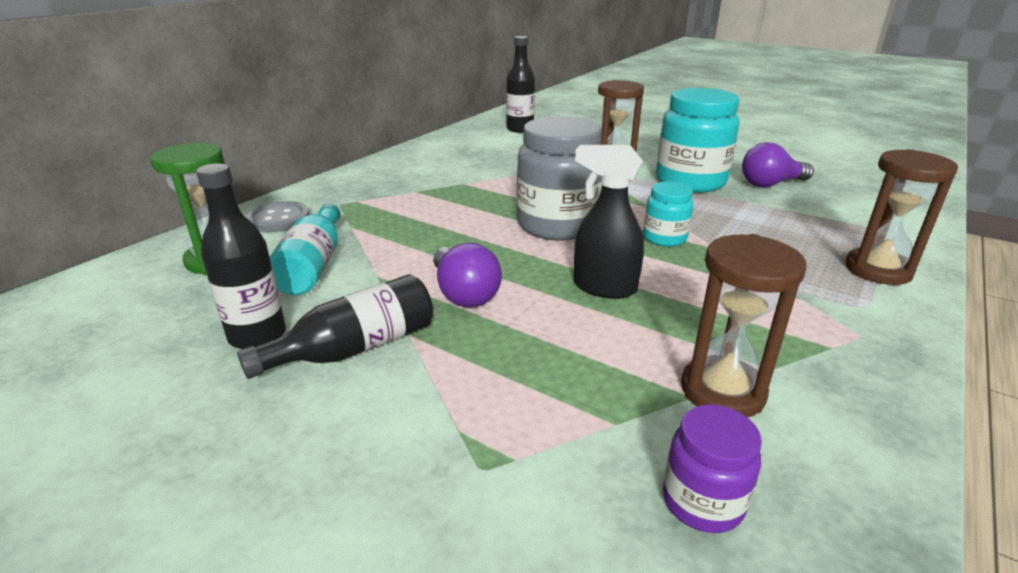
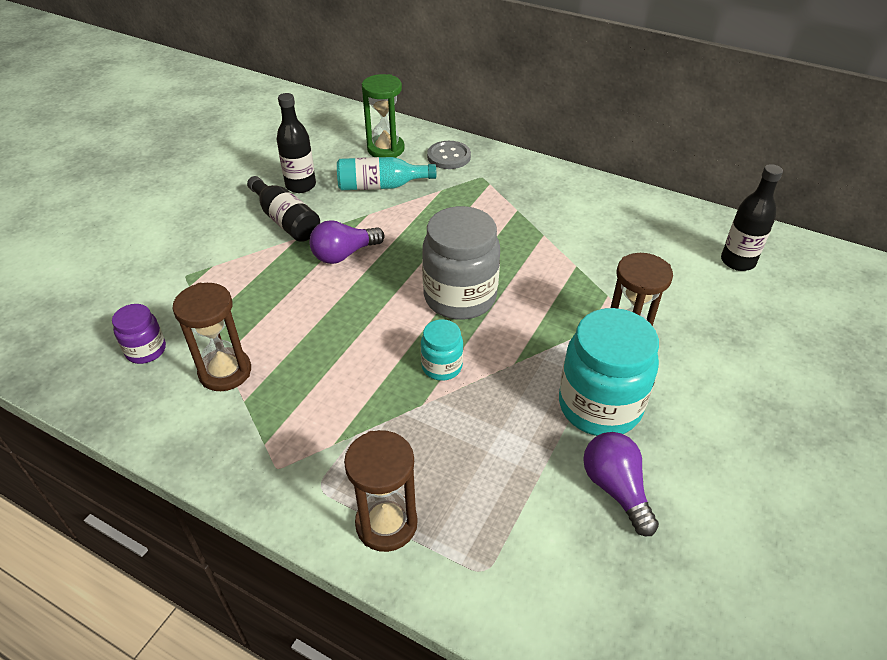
camera: 85 degrees right, 15 degrees up
black spray bottle [574,145,644,299] -> none

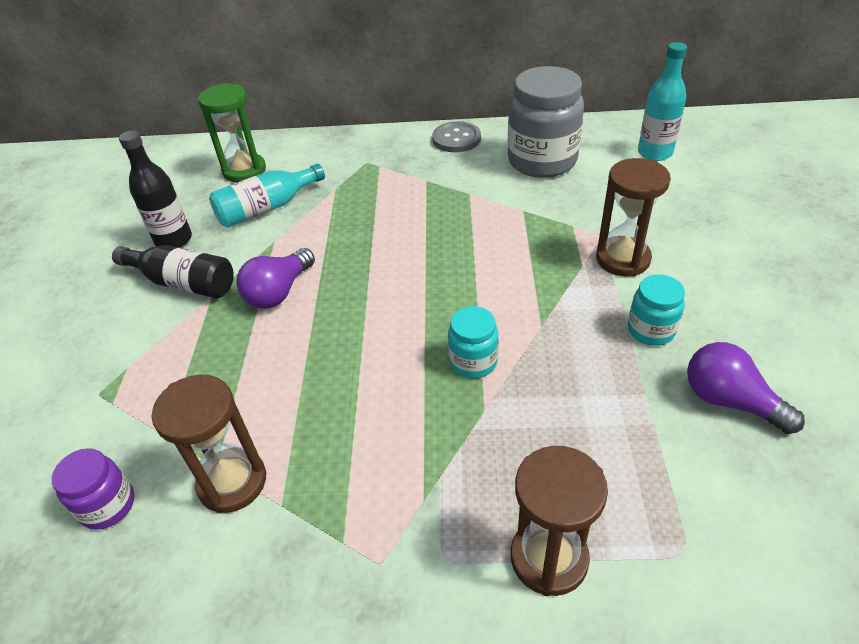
camera: 25 degrees left, 0 degrees up
grey jar [422,206,500,320] -> grey jar moved to [508,66,584,178]
grey button [427,141,471,169] -> grey button moved to [432,121,481,152]
turquoise jar [559,308,659,436] -> turquoise jar [628,274,685,346], size x0.51
black bottle [721,164,783,271] -> turquoise bottle [638,42,687,161]

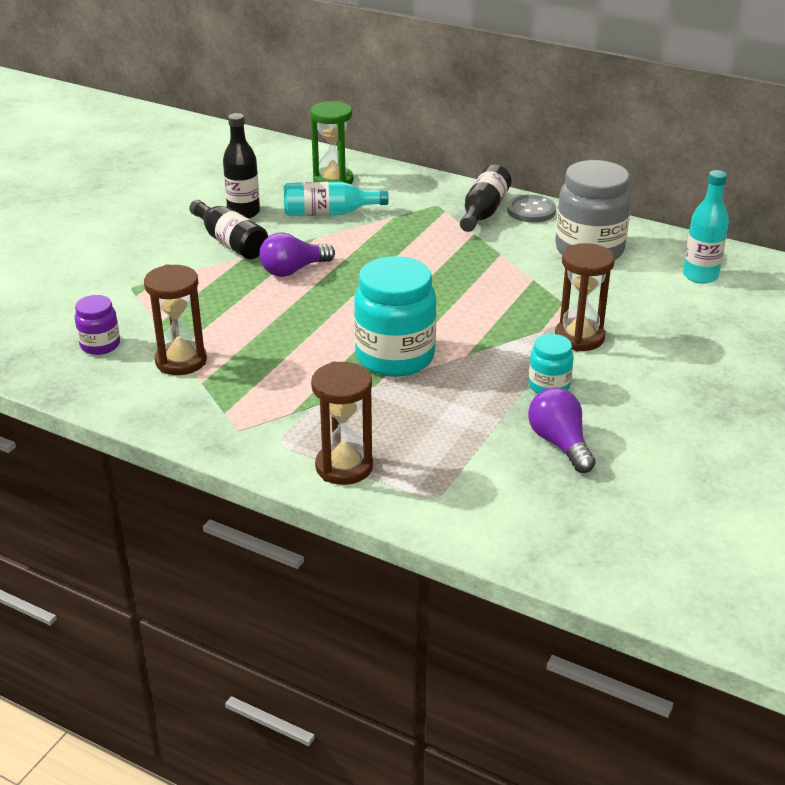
camera: 25 degrees right, 10 degrees down
turquoise jar [448,306,499,378] -> turquoise jar [354,256,437,377], size x1.95
none -> black bottle [460,165,512,232]

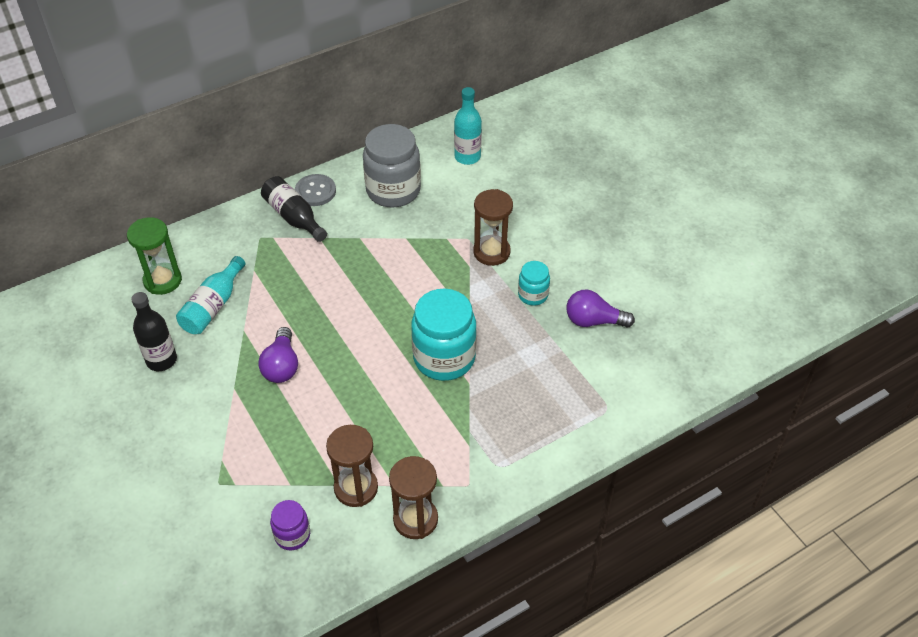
camera: 60 degrees left, 15 degrees up
black bottle [189,200,268,259] -> none
brown hourglass [311,362,373,485] -> brown hourglass moved to [389,456,438,539]

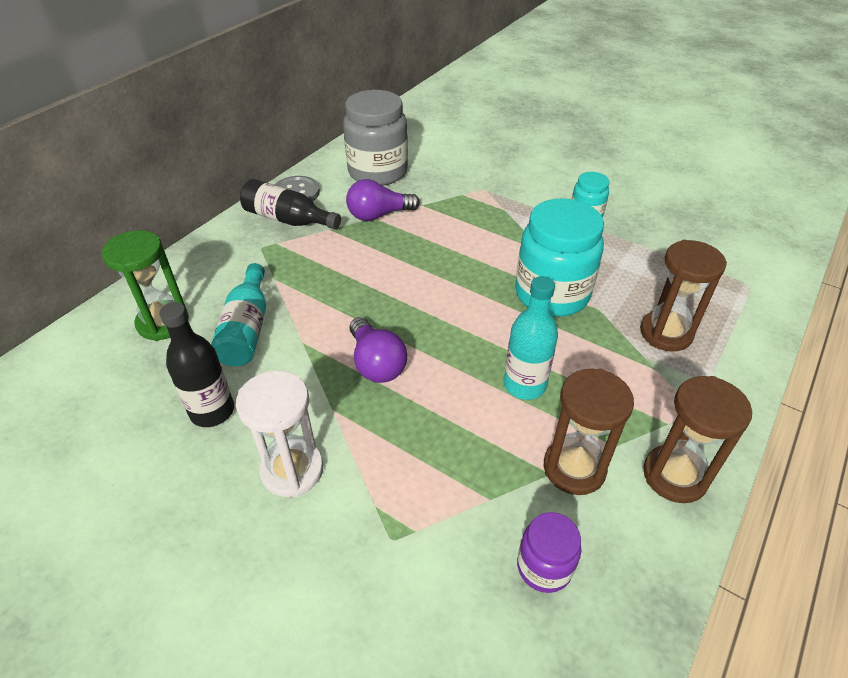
camera: 25 degrees left, 5 degrees down
turquoise bottle [454,87,482,165] -> turquoise bottle moved to [504,276,558,400]
brown hourglass [473,189,513,266] -> brown hourglass moved to [640,240,727,352]
purple light bulb [566,290,635,328] -> purple light bulb moved to [346,179,420,221]
none -> white hourglass [236,370,323,497]

